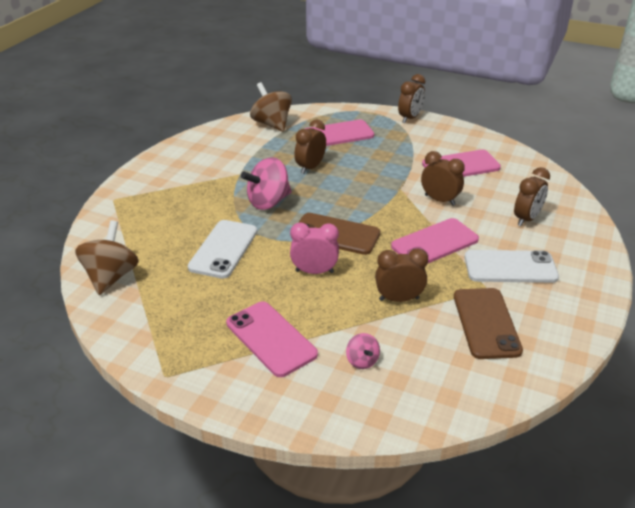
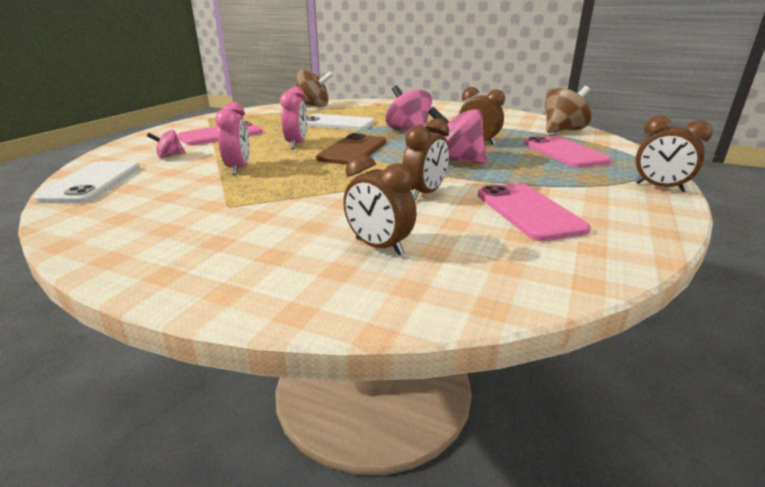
camera: 90 degrees right, 10 degrees down
brown clock [375,248,428,302] -> pink clock [215,102,250,175]
pink phone [391,218,479,264] -> none
brown phone [454,288,523,359] -> none
white phone [464,250,559,283] -> white phone moved to [34,161,140,203]
none -> pink spinning top [428,107,487,164]

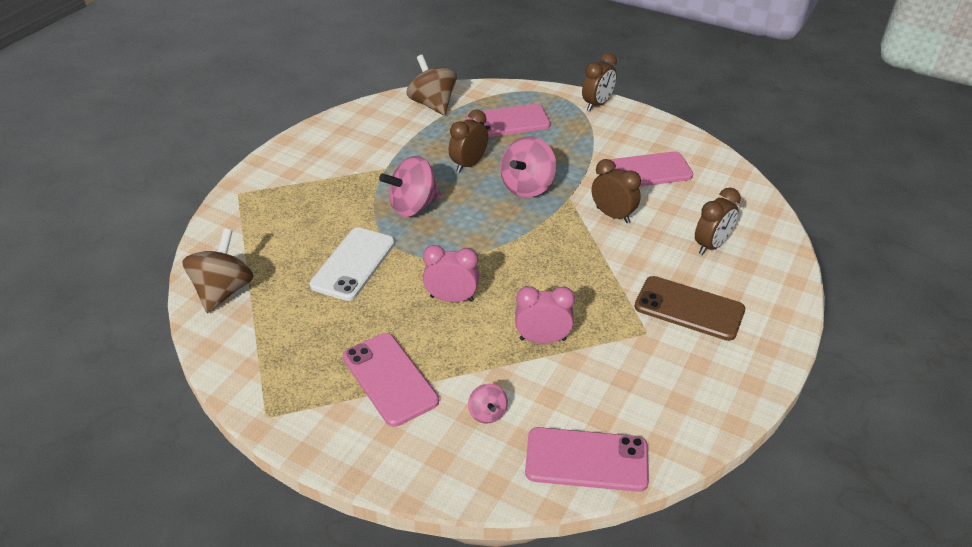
camera: 85 degrees left, 15 degrees up
white phone [34,161,140,203] -> pink phone [525,427,649,492]
brown phone [316,133,386,165] -> brown phone moved to [634,276,745,341]

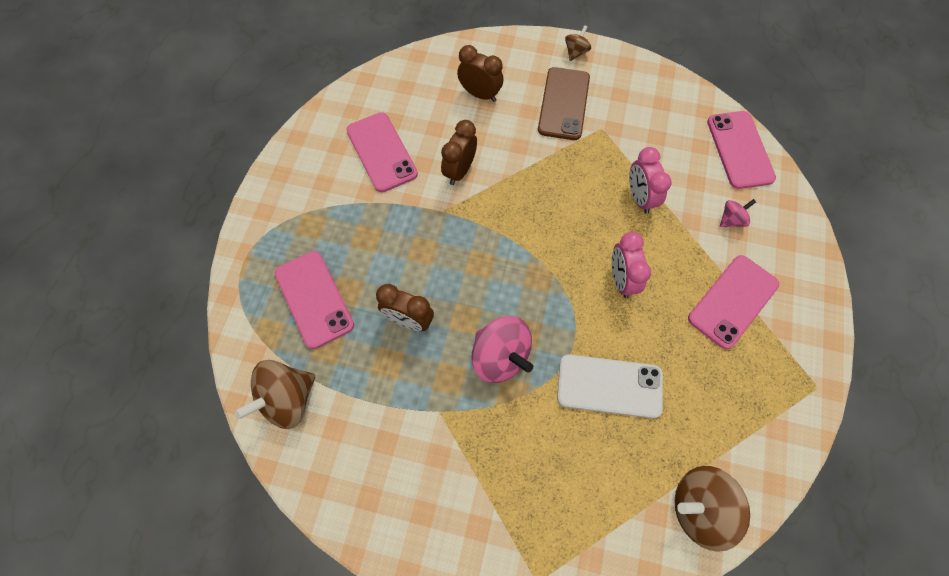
camera: 105 degrees left, 25 degrees up
pink spinning top [500,137,557,198] -> none
brown clock [582,53,617,111] -> none
none -> brown spinning top [565,25,591,61]

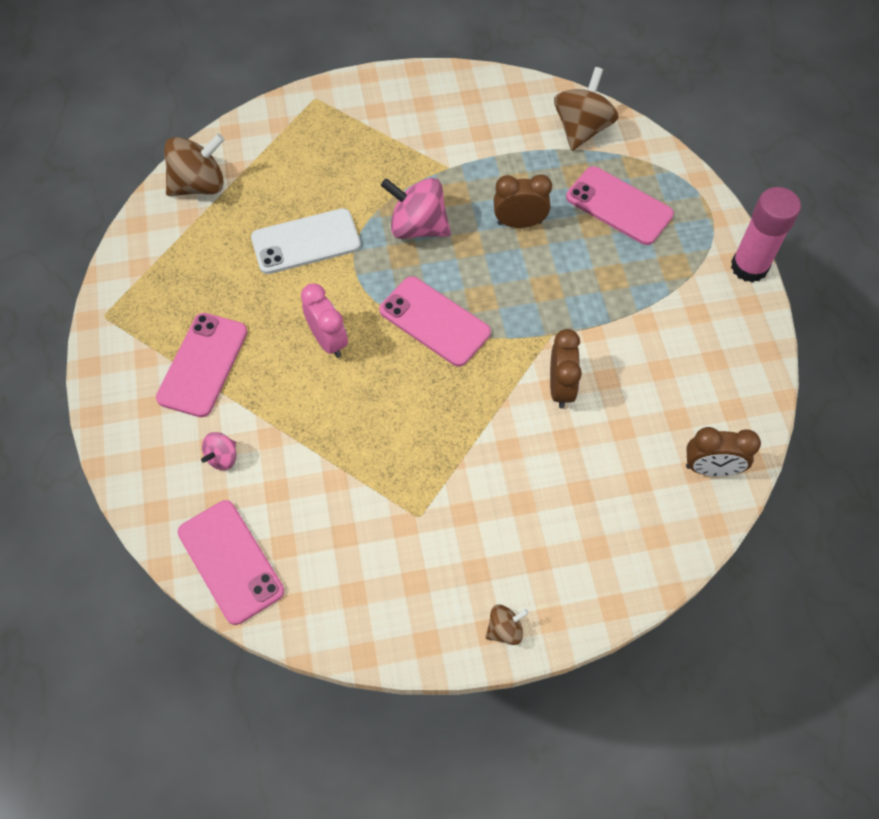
camera: 155 degrees right, 5 degrees down
pink phone [346,112,418,192] -> pink phone moved to [379,276,491,367]
brown clock [457,45,503,102] -> brown clock moved to [686,427,761,476]
brown phone [538,67,590,140] -> none
brown spinning top [565,25,591,61] -> brown spinning top turned 120 degrees counterclockwise [485,604,529,645]
pink clock [629,147,671,214] -> none
none -> pink glue stick [731,187,801,283]

